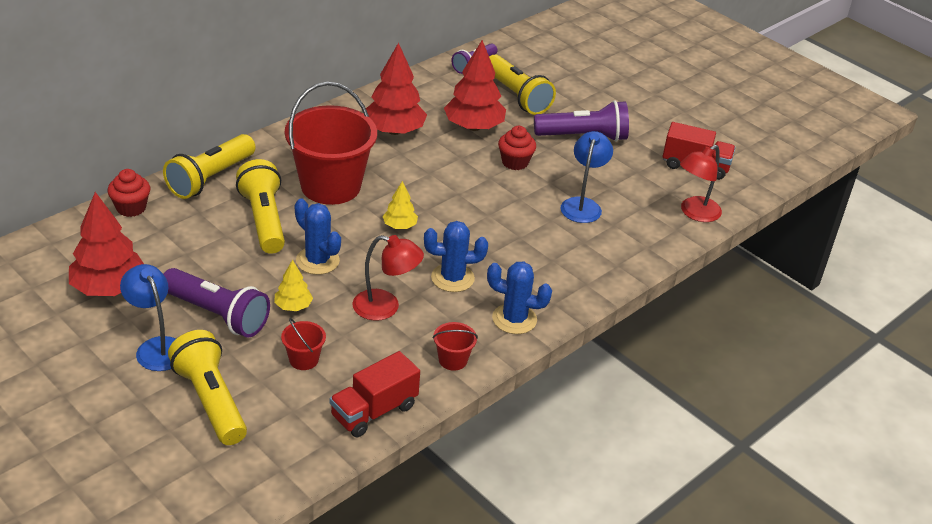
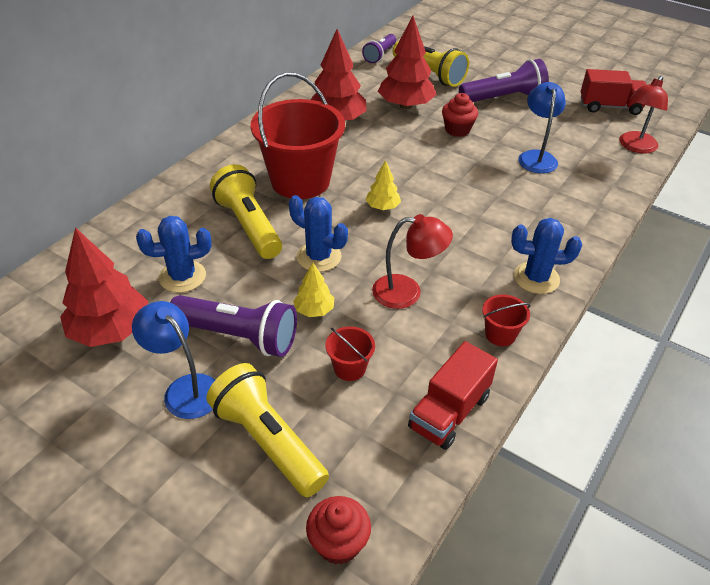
camera: 10 degrees left, 5 degrees up
red cupcake [108,169,150,217] -> red cupcake moved to [306,496,371,565]
yellow flashlight [163,134,256,199] -> none
blue cactus [424,221,488,292] -> blue cactus moved to [136,216,212,293]

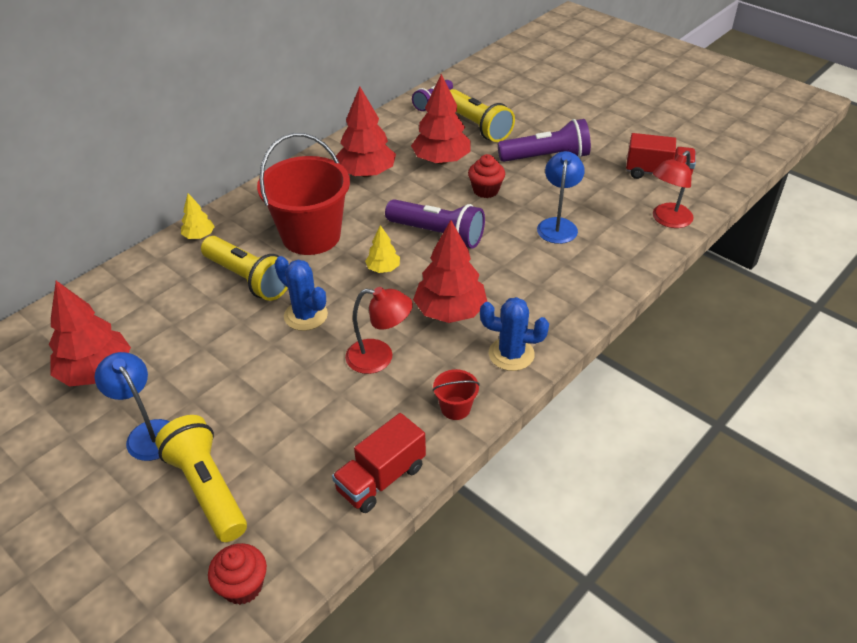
camera: 10 degrees right, 0 degrees up
blue cactus [136,216,212,293] -> none
purple flashlight [170,295,297,357] -> purple flashlight moved to [385,199,485,249]
yellow flashlight [210,164,282,259] -> yellow flashlight turned 150 degrees clockwise [201,236,288,301]
yellow tree [293,263,334,317] -> yellow tree moved to [181,193,215,239]
red bucket [326,326,375,381] -> none
none -> red tree [413,220,487,323]

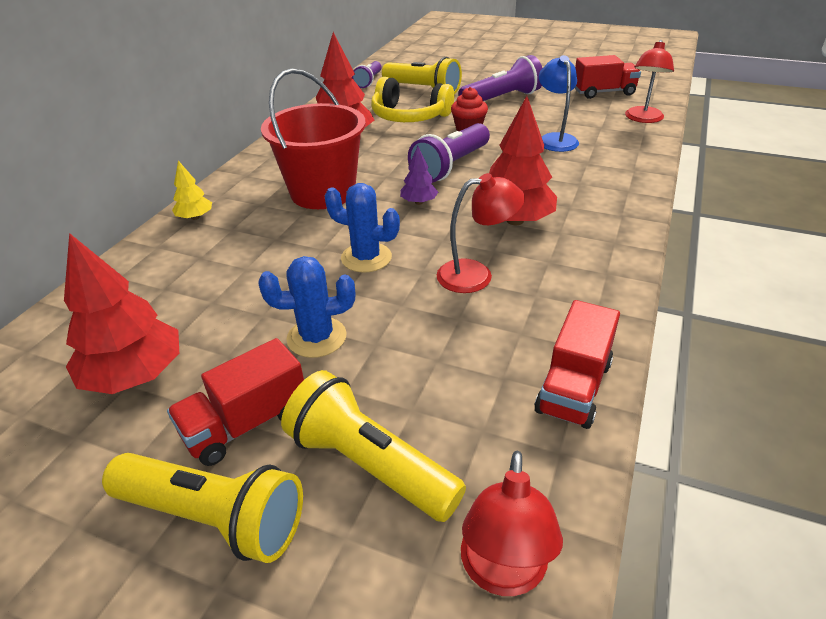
camera: 20 degrees left, 5 degrees down
blue lamp [95,352,170,461] -> red truck [167,338,304,466]
yellow flashlight [201,236,288,301] -> yellow flashlight moved to [102,453,303,563]
red cupcake [208,543,267,605] -> red lamp [461,451,563,596]
yellow tree [365,225,400,273] -> purple tree [400,146,438,205]
purple flashlight [385,199,485,249] -> purple flashlight turned 120 degrees clockwise [408,123,490,182]
red tree [411,74,470,164] -> yellow headphones [371,77,454,122]
red bucket [433,369,480,420] -> none
blue cactus [480,297,549,371] -> blue cactus moved to [258,256,355,358]

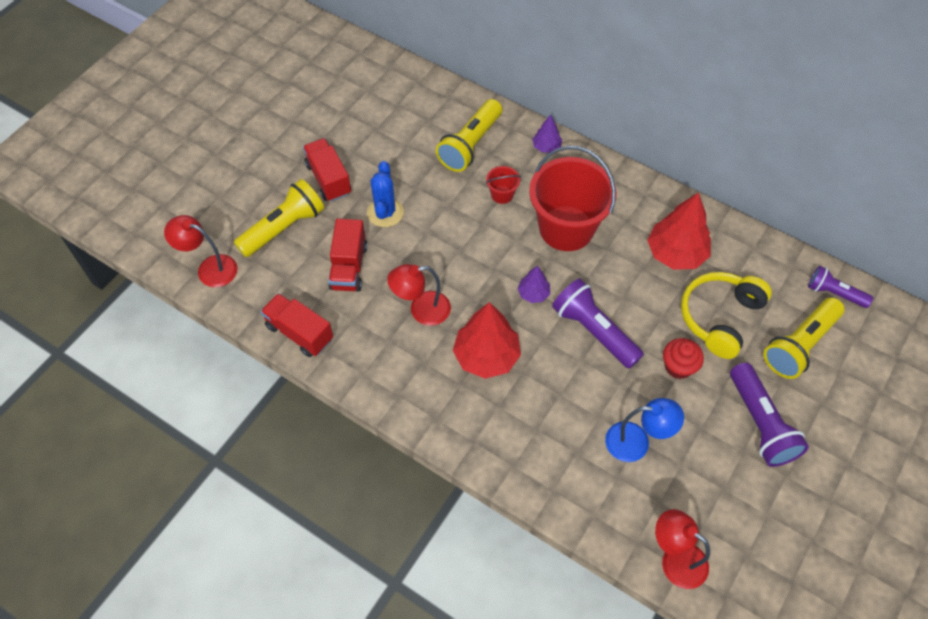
camera: 100 degrees right, 20 degrees up
red tree [64,233,179,394] -> none
yellow flashlight [102,453,303,563] -> yellow flashlight moved to [436,99,502,172]
yellow tree [172,161,212,220] -> purple tree [532,115,562,153]
blue cactus [325,183,400,273] -> none
red lamp [437,173,525,293] -> red lamp turned 75 degrees clockwise [387,264,451,326]
red truck [575,55,641,99] -> red truck moved to [328,219,367,292]
none -> red bucket [486,166,521,204]

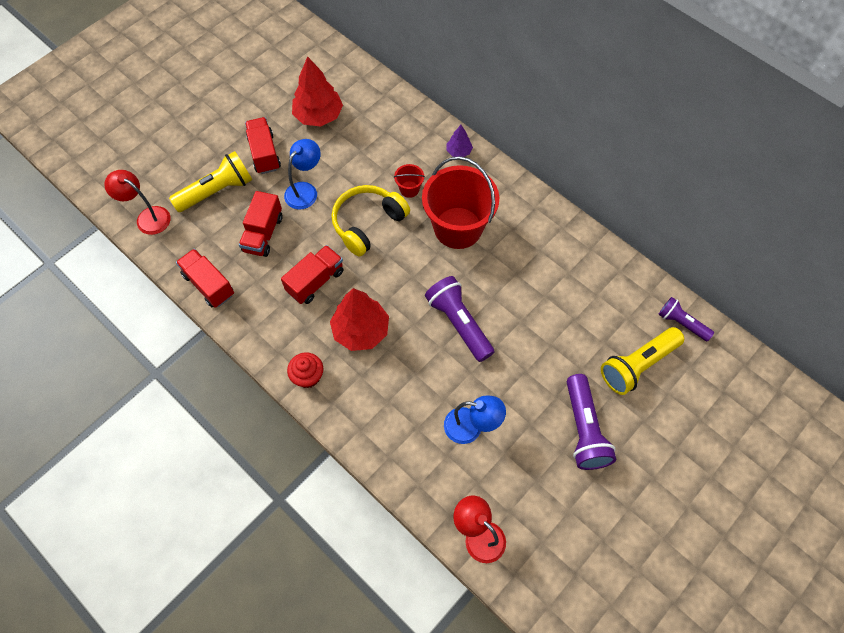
camera: 10 degrees right, 5 degrees up
blue cactus [367,161,404,227] -> blue lamp [284,139,321,210]
red lamp [387,264,451,326] -> red truck [281,245,344,304]
yellow flashlight [436,99,502,172] -> none
purple tree [517,266,550,303] -> none
red tree [647,192,711,270] -> red tree moved to [292,56,343,126]
red cupcake [663,338,704,379] -> red cupcake moved to [287,353,323,388]
yellow headphones [681,272,772,359] -> yellow headphones moved to [332,185,410,257]

